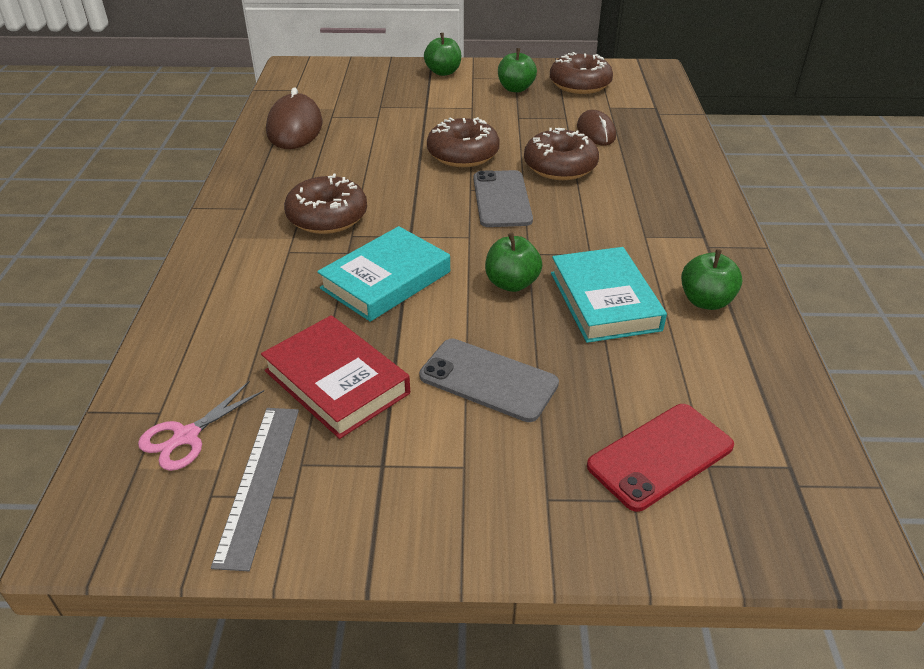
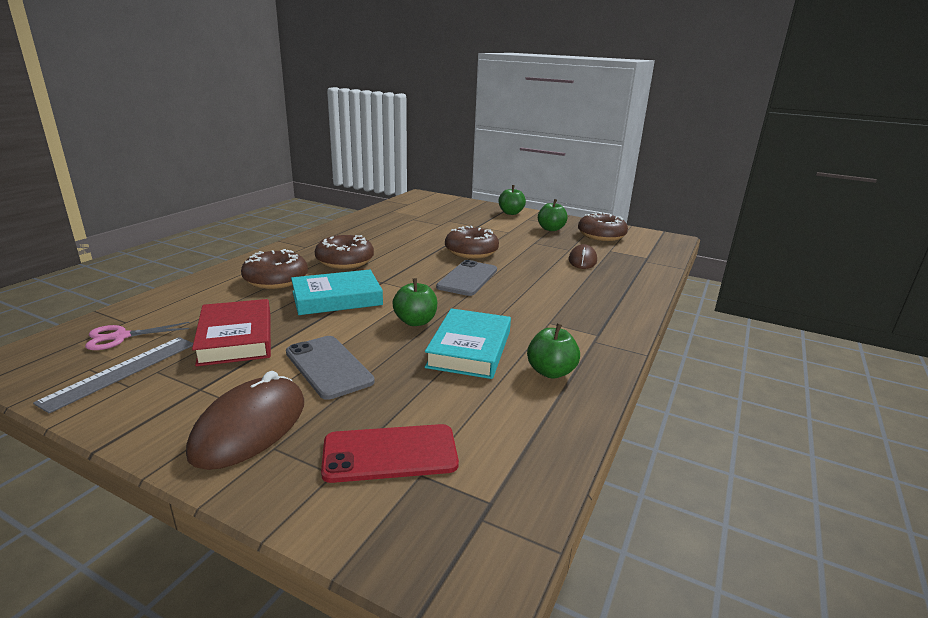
camera: 25 degrees right, 15 degrees down
brown mouse [266,87,323,149] -> brown mouse moved to [186,371,304,470]
brown donut [524,128,599,180] -> brown donut moved to [241,249,308,289]

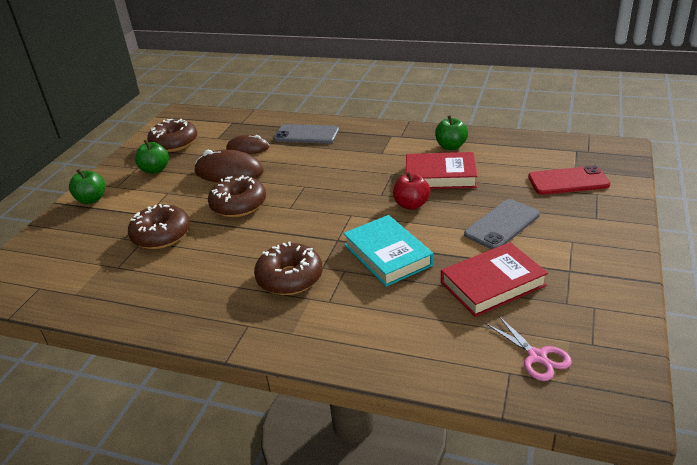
camera: 95 degrees left, 10 degrees up
grey ruler [33,337,193,413] -> none
brown mouse [186,371,304,470] -> brown mouse moved to [195,149,264,183]
brown donut [241,249,308,289] -> brown donut moved to [128,204,190,249]
red phone [321,424,459,483] -> red phone turned 75 degrees counterclockwise [528,165,610,195]
green apple [392,278,437,326] -> red apple [393,172,431,210]
turquoise book [425,308,511,379] -> red book [406,152,477,189]
grey phone [436,260,497,296] -> grey phone moved to [274,124,339,144]

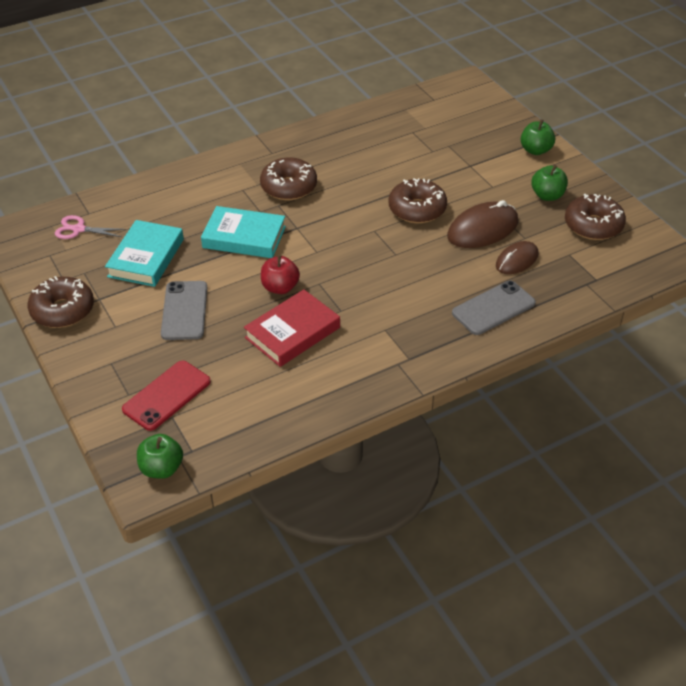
camera: 130 degrees right, 10 degrees up
brown donut [128,204,190,249] -> brown donut moved to [28,276,94,328]
green apple [435,115,468,150] -> green apple moved to [137,434,183,479]
red book [441,242,548,317] -> turquoise book [105,220,184,287]

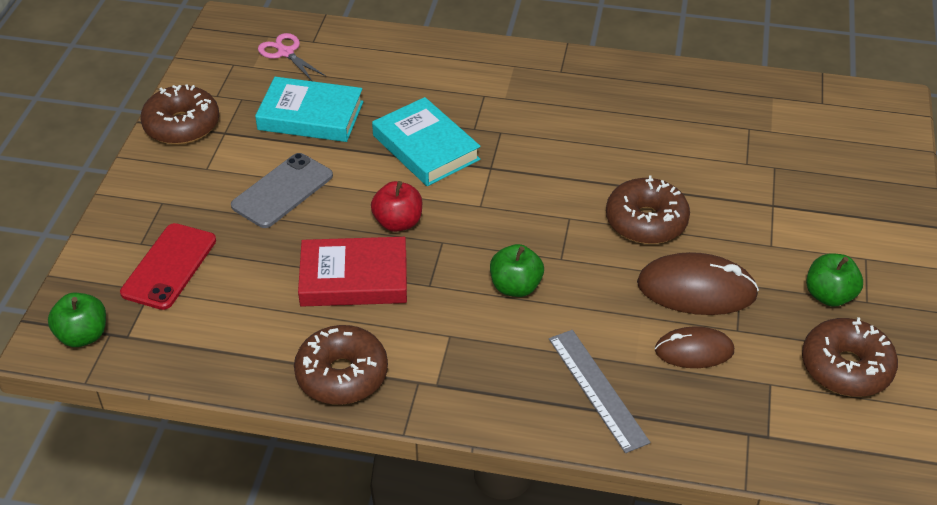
camera: 40 degrees right, 0 degrees up
turquoise book [105,220,184,287] -> turquoise book turned 45 degrees clockwise [255,77,363,142]
red phone [122,361,211,431] -> red phone turned 60 degrees counterclockwise [120,223,216,310]
brown donut [260,157,317,200] -> brown donut moved to [294,325,388,405]
grey phone [452,281,536,335] -> grey ruler [549,330,650,453]
green apple [521,119,555,155] -> green apple moved to [490,244,544,297]

